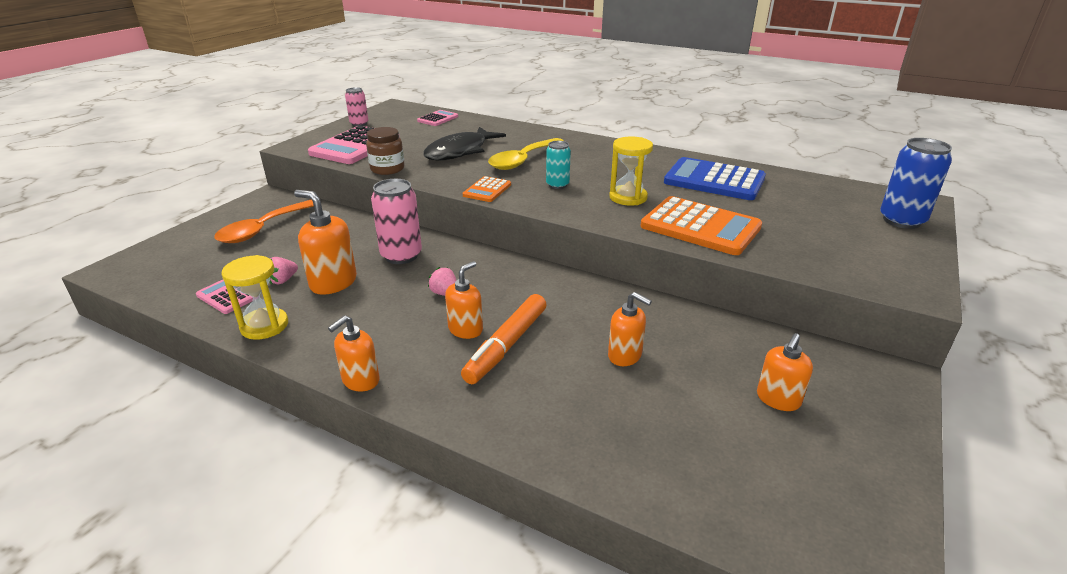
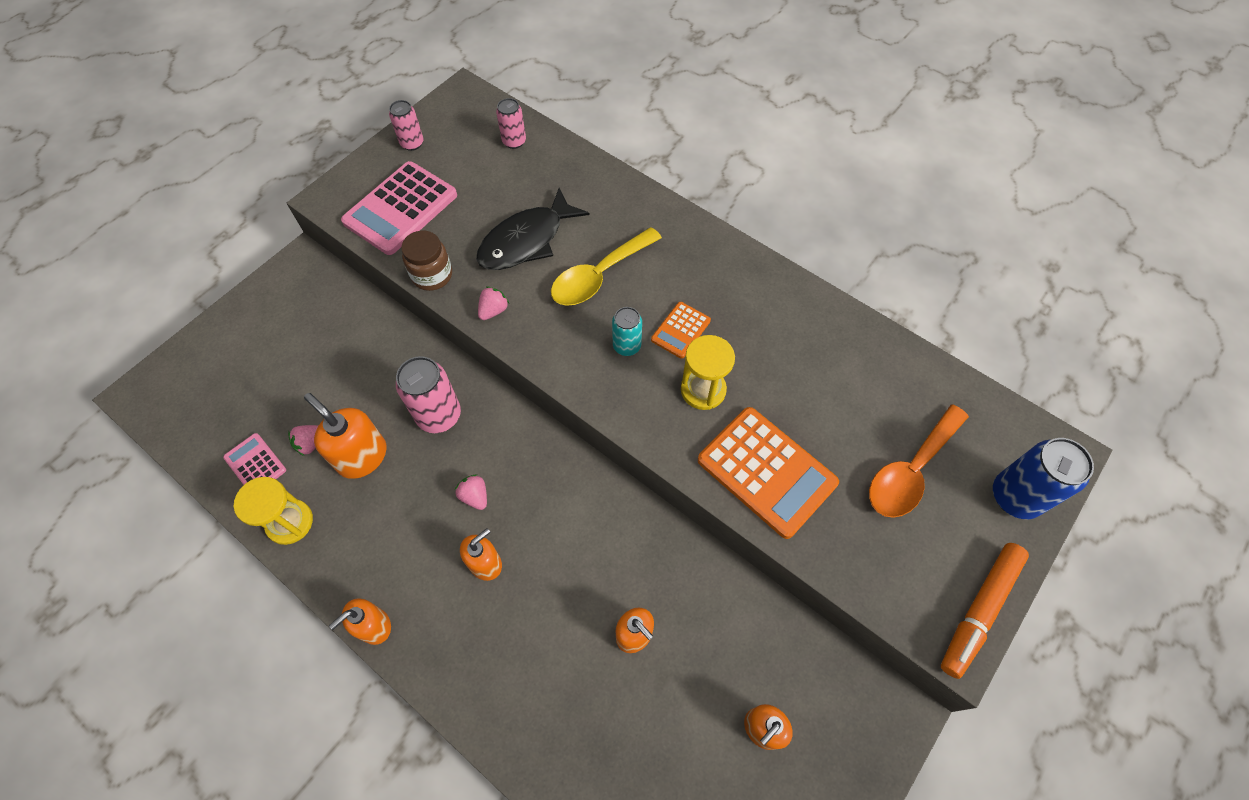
camera: 10 degrees right, 30 degrees up
orange spoon [214,199,314,243] -> orange spoon moved to [869,404,969,518]
pink calculator [417,110,458,126] -> pink can [496,98,526,149]
orange marker [461,294,546,384] -> orange marker moved to [941,543,1029,679]
orange calculator [463,176,511,202] -> orange calculator moved to [651,302,711,359]
blue calculator [664,157,766,200] -> none
none -> pink strawberry [478,286,509,320]

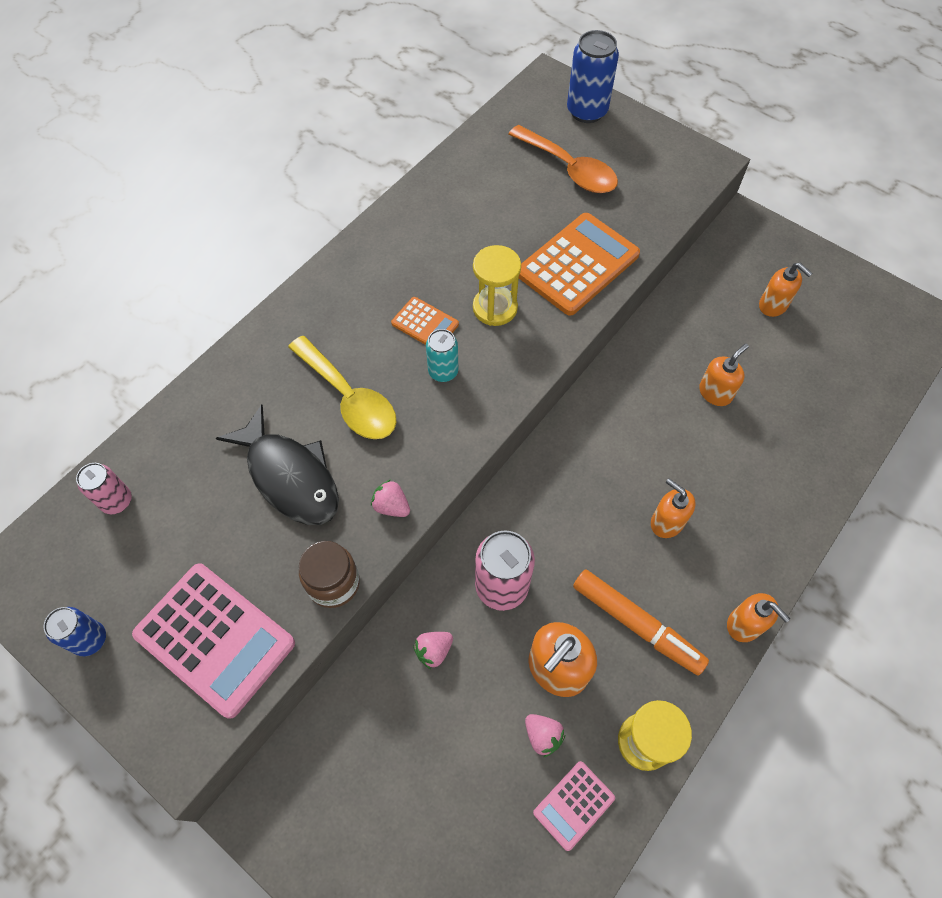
camera: 90 degrees left, 0 degrees up
pink can [389,100,424,151] -> blue can [43,607,106,656]
pink strawberry [455,474,487,510] -> pink strawberry moved to [413,632,453,669]
orange marker [941,543,1029,679] -> orange marker moved to [573,569,709,675]

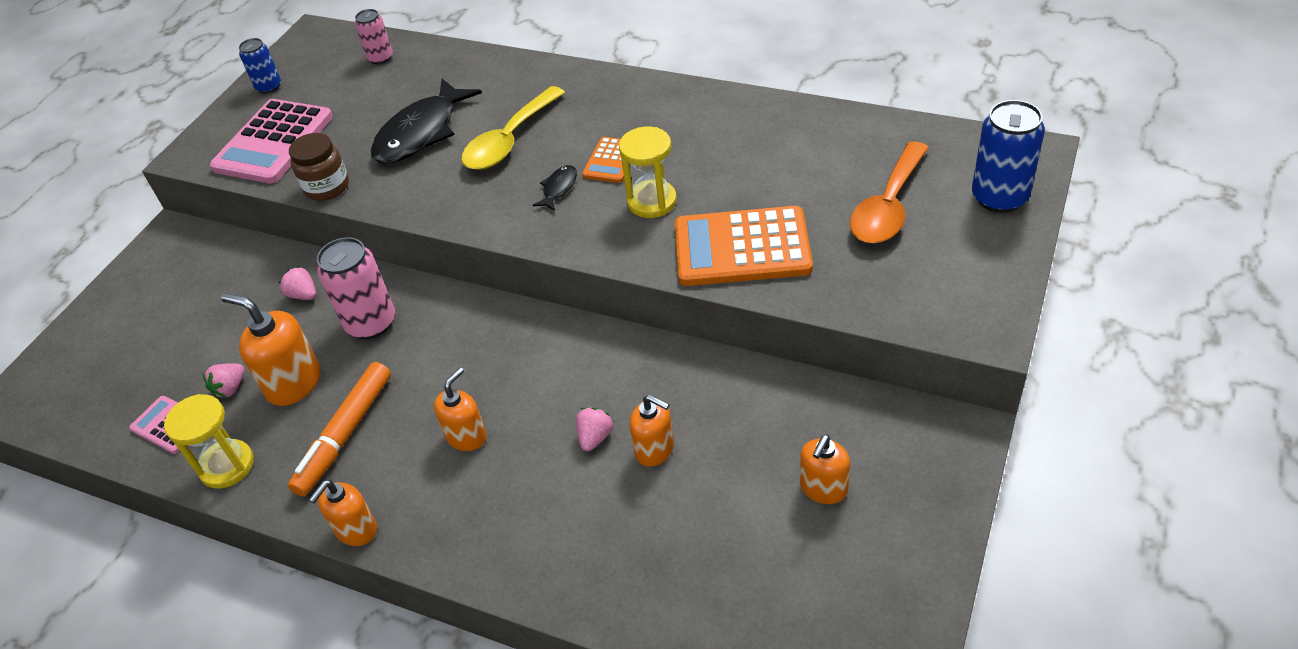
camera: 80 degrees right, 15 degrees down
pink strawberry [371,479,410,517] -> pink strawberry moved to [576,407,614,451]
turquoise can [426,329,458,382] -> black fish [532,165,577,211]
orange calculator [519,213,640,316] -> orange calculator turned 150 degrees clockwise [675,206,813,286]

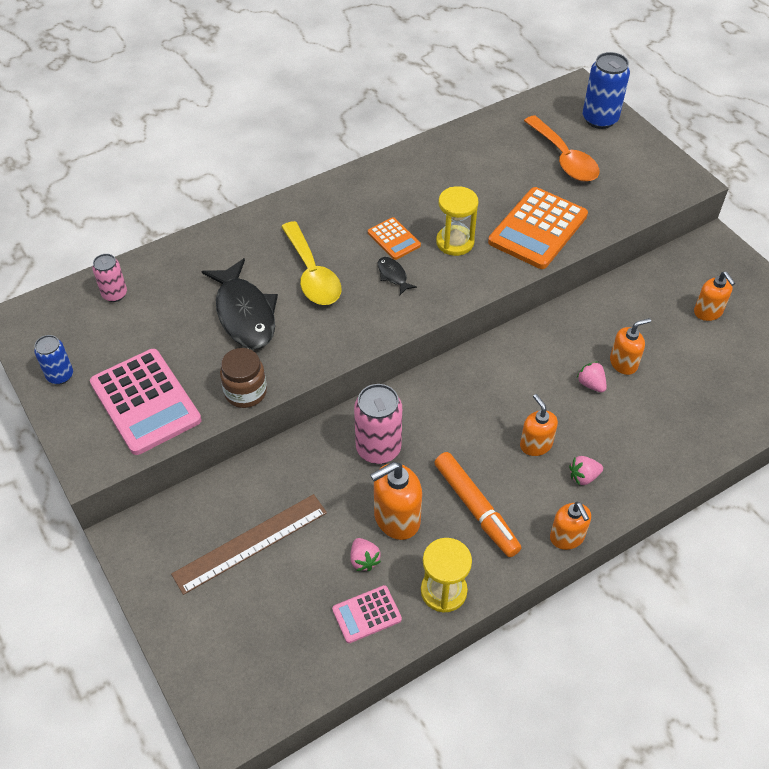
camera: 60 degrees left, 5 degrees up
pink strawberry [279,266,316,300] -> pink strawberry moved to [569,456,603,486]
none -> brown ruler [171,494,327,595]

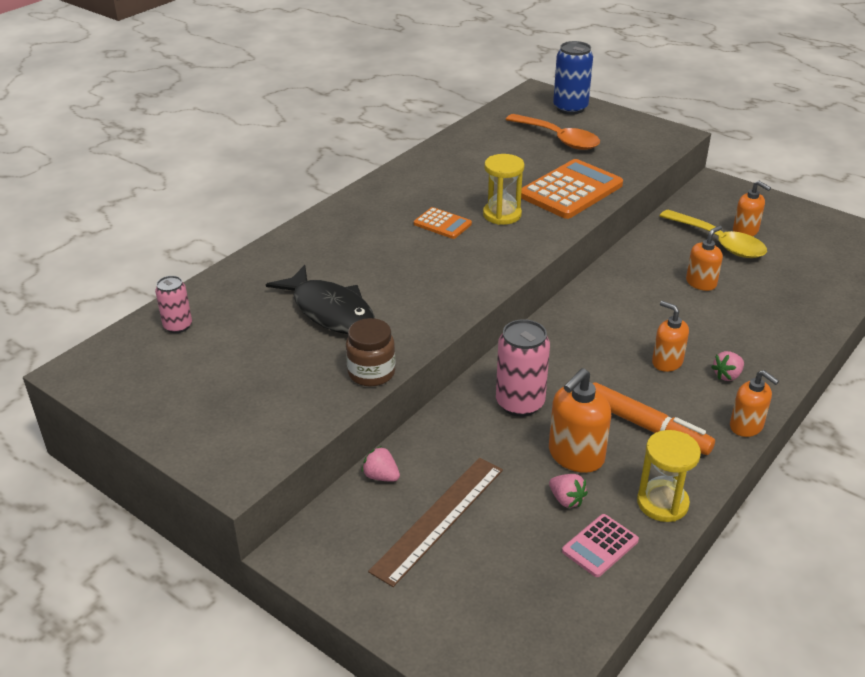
camera: 20 degrees left, 15 degrees down
blue can [34,335,73,384] -> none
pink calculator [90,349,202,455] -> none
yellow spoon [281,221,341,305] -> yellow spoon moved to [660,210,767,258]
black fish [378,257,417,295] -> none
orange calculator [488,187,588,269] -> orange calculator turned 150 degrees counterclockwise [521,159,623,219]
pink strawberry [577,361,607,392] -> pink strawberry moved to [362,446,400,482]

